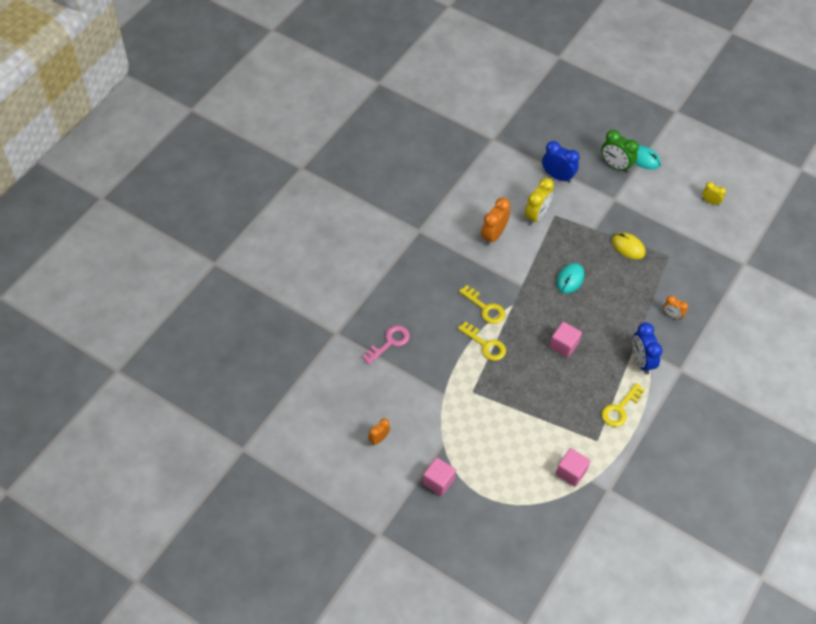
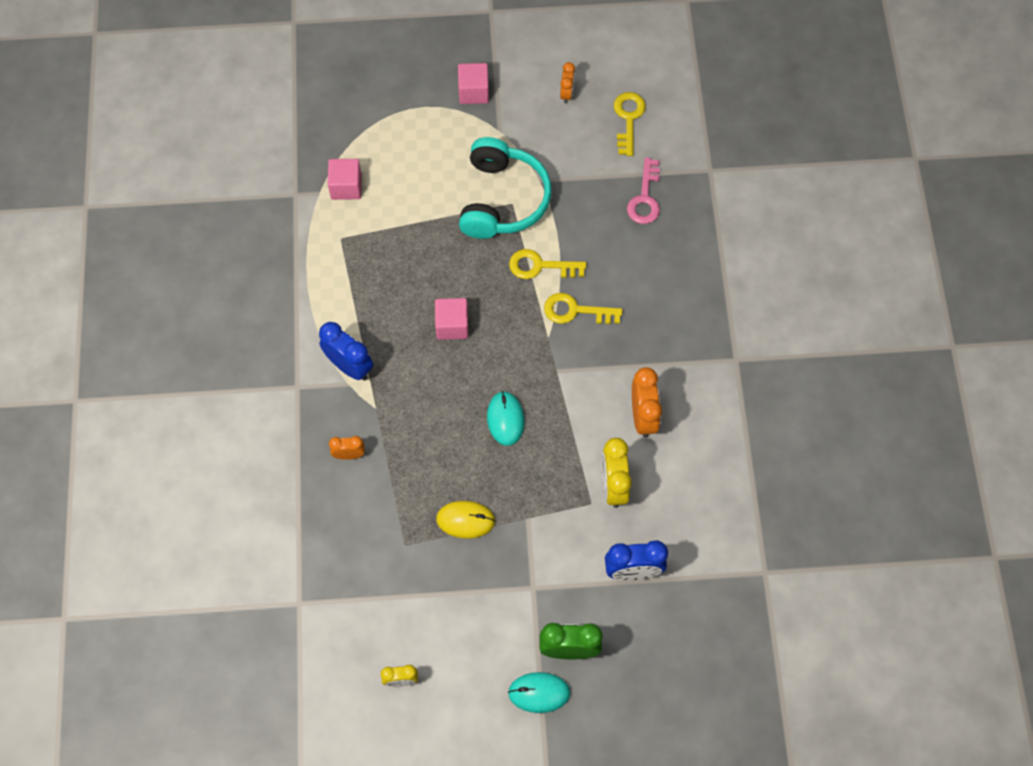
camera: 145 degrees right, 10 degrees up
yellow key [602,383,645,427] -> yellow key moved to [614,92,646,156]
none -> turquoise headphones [459,137,552,239]

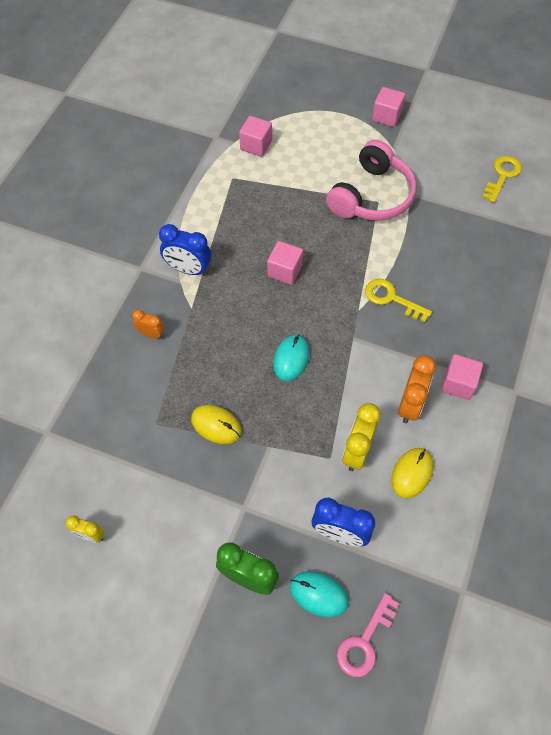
camera: 25 degrees right, 5 degrees down
blue clock [319,322,373,381] -> blue clock turned 135 degrees clockwise [159,224,211,276]
turquoise headphones [459,137,552,239] -> pink headphones [326,140,417,221]
turquoise mouse [508,672,570,713] -> turquoise mouse moved to [290,571,349,617]
yellow key [509,249,586,279] -> none
orange clock [560,62,575,104] -> none
pink key [627,158,660,224] -> pink key moved to [337,593,400,677]
none -> yellow mouse [392,448,433,498]
none -> pink cube [441,354,483,400]

